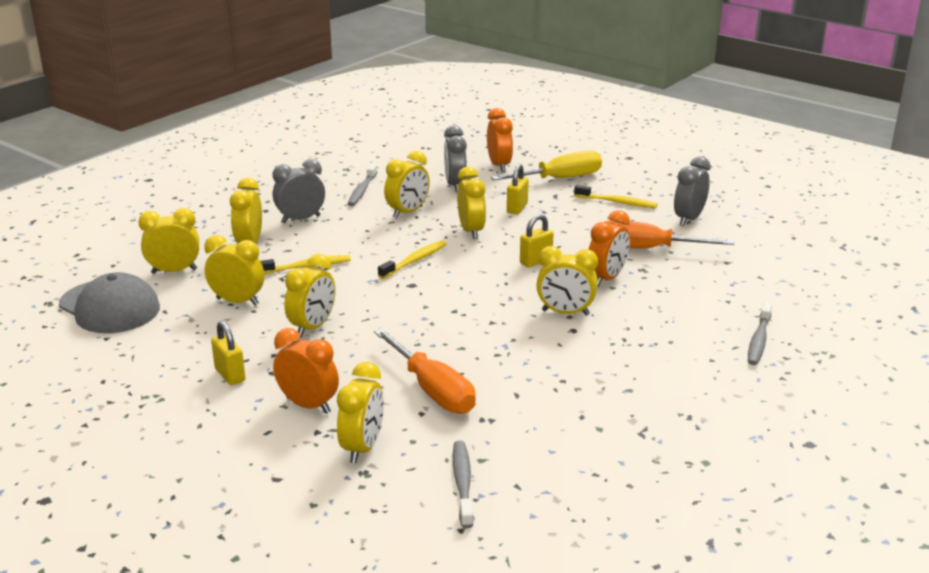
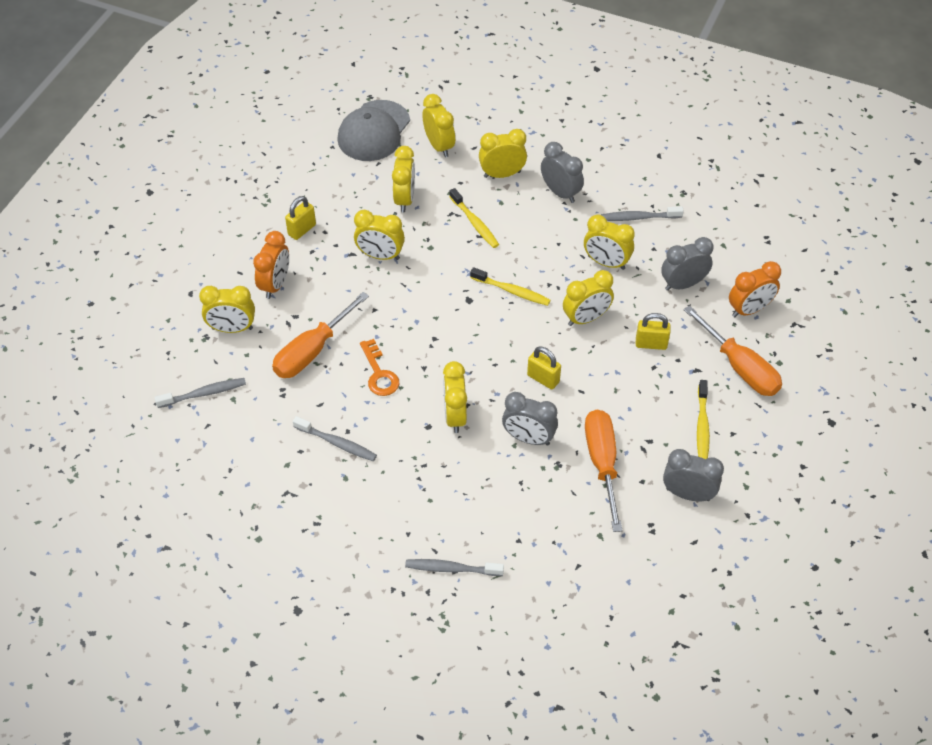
camera: 75 degrees right, 25 degrees up
yellow screwdriver [491,151,602,180] -> orange screwdriver [683,305,782,396]
orange clock [589,210,630,287] -> grey clock [502,392,558,445]
none -> grey toothbrush [293,416,377,462]
none -> orange key [360,339,399,396]

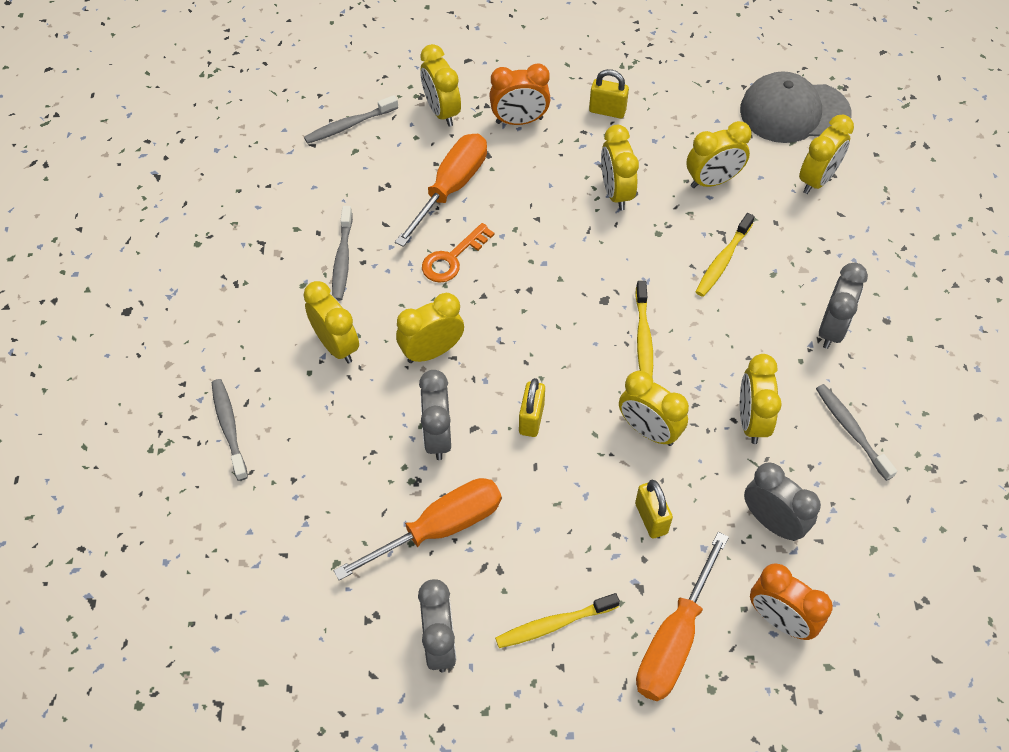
camera: 65 degrees right, 5 degrees up
grey toothbrush [154,378,246,408] -> grey toothbrush turned 105 degrees clockwise [304,95,398,144]
orange screwdriver [272,292,369,378] -> orange screwdriver turned 105 degrees clockwise [395,134,487,247]
yellow clock [479,129,527,178] -> yellow clock moved to [303,281,359,363]

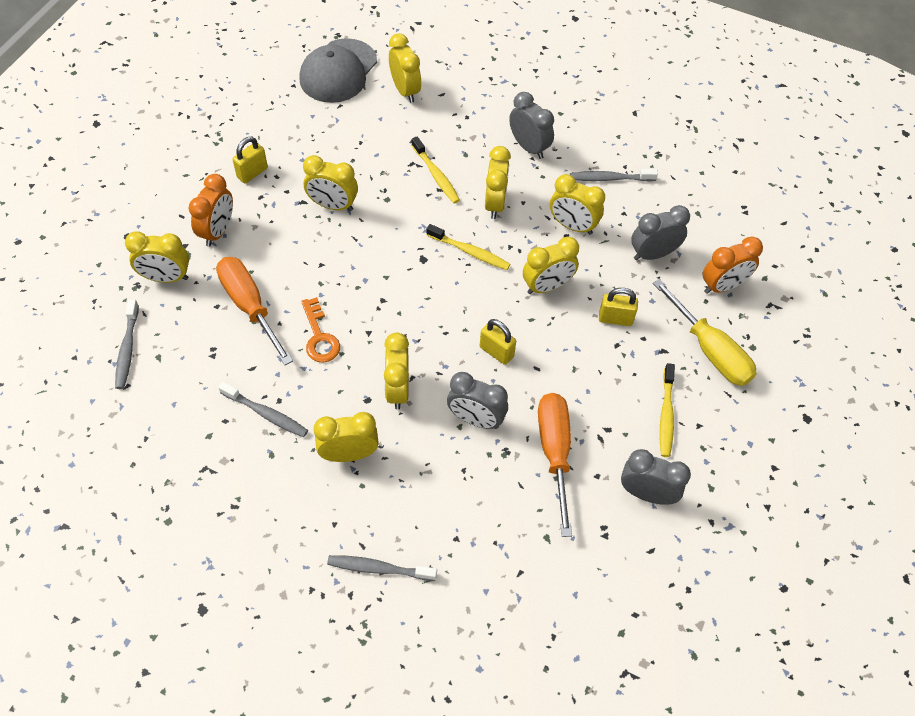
camera: 65 degrees left, 0 degrees up
orange screwdriver [636,532,729,701] -> yellow screwdriver [653,279,757,386]
yellow clock [686,121,752,188] -> yellow clock moved to [485,146,511,219]

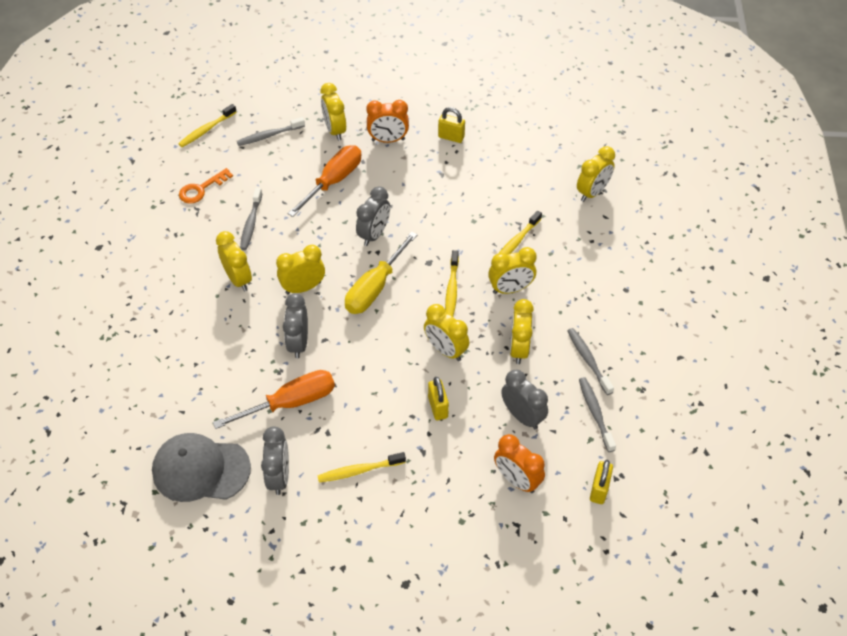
camera: 70 degrees right, 5 degrees down
grey cap [299,38,377,103] -> grey cap moved to [152,433,251,502]
orange key [301,297,340,363] -> orange key moved to [179,168,233,204]
yellow clock [303,155,358,211] -> none
grey toothbrush [327,555,437,581] -> grey toothbrush moved to [579,377,616,452]
yellow padlock [480,319,516,365] -> yellow padlock moved to [590,460,613,504]
grey clock [509,92,554,159] -> grey clock moved to [356,186,390,246]
yellow screwdriver [653,279,757,386] -> yellow screwdriver moved to [345,232,418,314]
none -> yellow toothbrush [178,104,237,147]

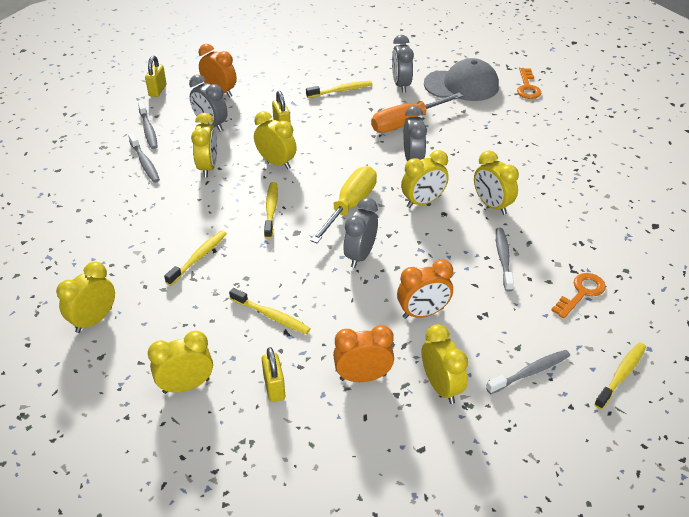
camera: 175 degrees right, 10 degrees down
orange screwdriver [287,145,361,217] -> orange clock [397,259,453,319]
yellow padlock [438,107,465,143] -> yellow padlock turned 60 degrees clockwise [262,347,285,402]
yellow clock [488,247,537,294] -> yellow clock moved to [148,331,213,394]
none -> yellow toothbrush [229,288,311,334]
none -> orange key [517,68,541,99]

